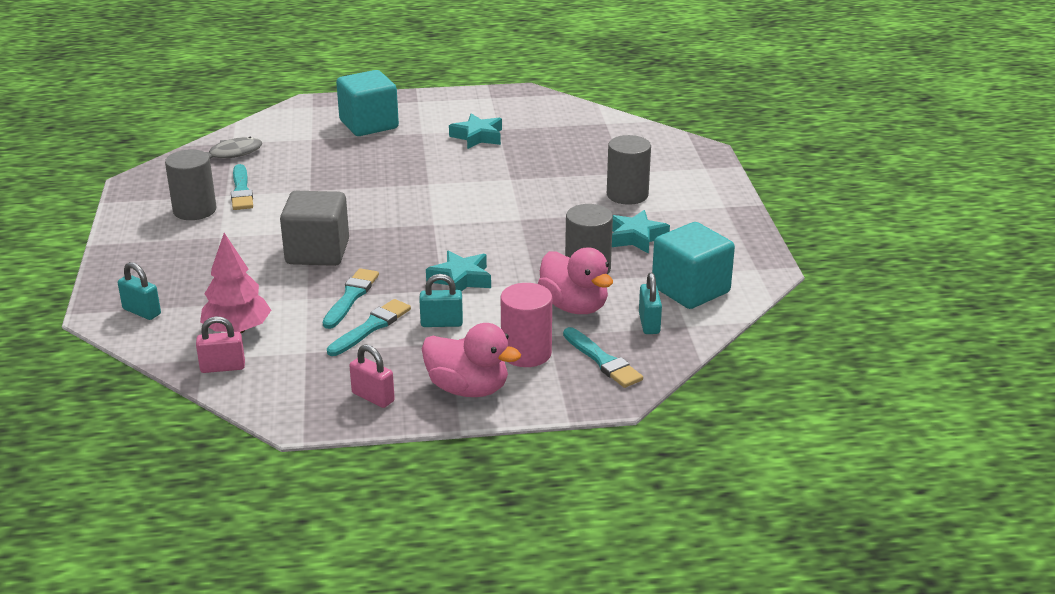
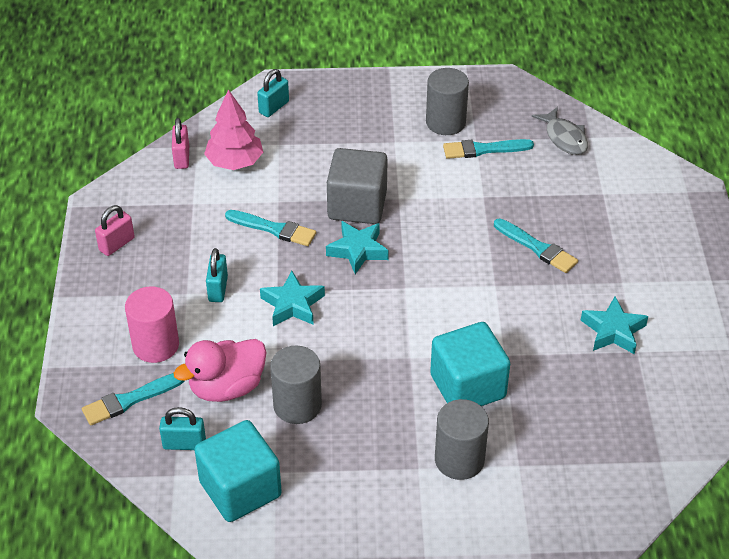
camera: 95 degrees right, 15 degrees up
turquoise brush [327,299,411,356] -> turquoise brush moved to [494,219,578,273]
turquoise cube [336,70,399,136] -> turquoise cube moved to [430,322,510,406]
pink duck [422,323,521,397] -> none
turquoise star [612,210,670,254] -> turquoise star moved to [326,221,389,274]

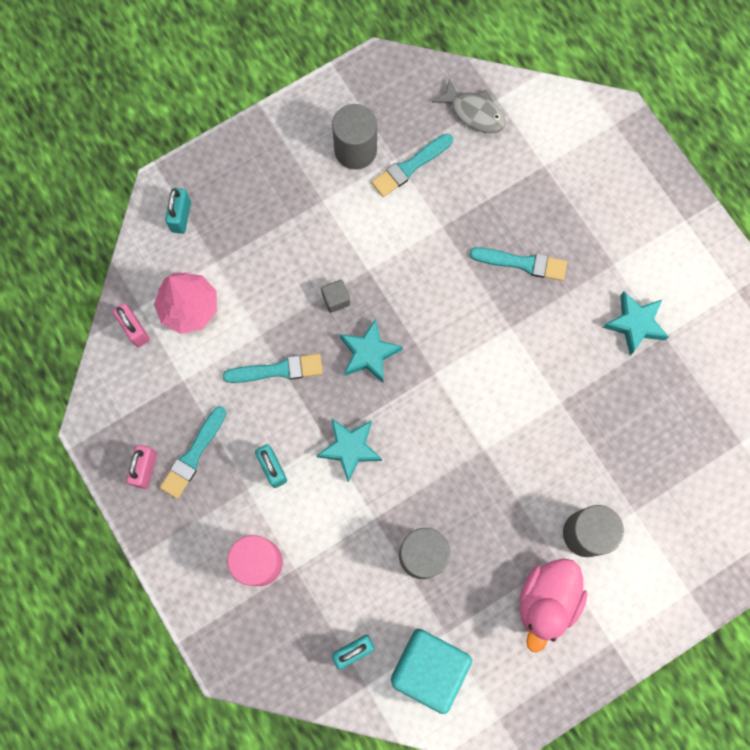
camera: 30 degrees left, 30 degrees up
turquoise brush [82,373,184,425] -> turquoise brush moved to [160,406,226,499]
pink duck [173,339,266,402] -> pink duck moved to [520,558,587,653]
grey cube [327,148,388,224] -> grey cube [321,280,350,313], size x0.42
turquoise cube [430,322,510,406] -> none

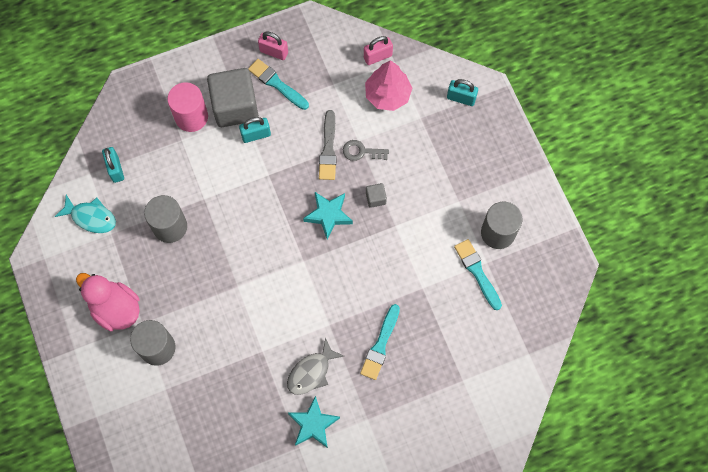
camera: 100 degrees right, 5 degrees down
turquoise brush [223,354,323,383] -> grey brush [319,110,337,180]
turquoise star [316,419,382,482] -> none
turquoise cube [391,629,472,714] -> turquoise fish [55,195,116,233]
grey fish [432,78,506,133] -> grey fish moved to [287,337,344,395]
none -> grey cube [207,68,259,127]
none -> grey key [343,140,389,161]

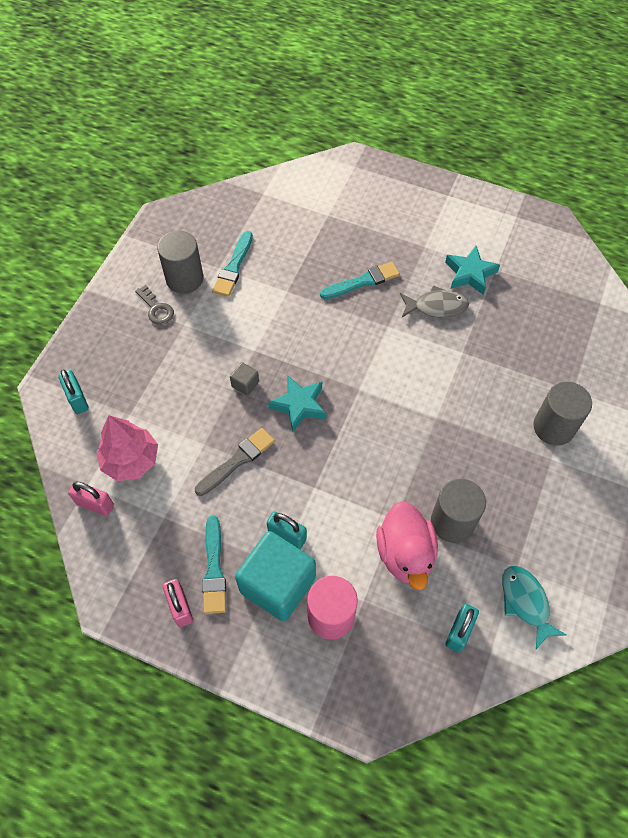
camera: 135 degrees left, 10 degrees down
pink duck [76,273,140,331] -> pink duck moved to [376,501,438,590]
grey cube [207,68,259,127] -> turquoise cube [235,531,316,621]
grey key [343,140,389,161] -> grey key moved to [135,285,174,325]

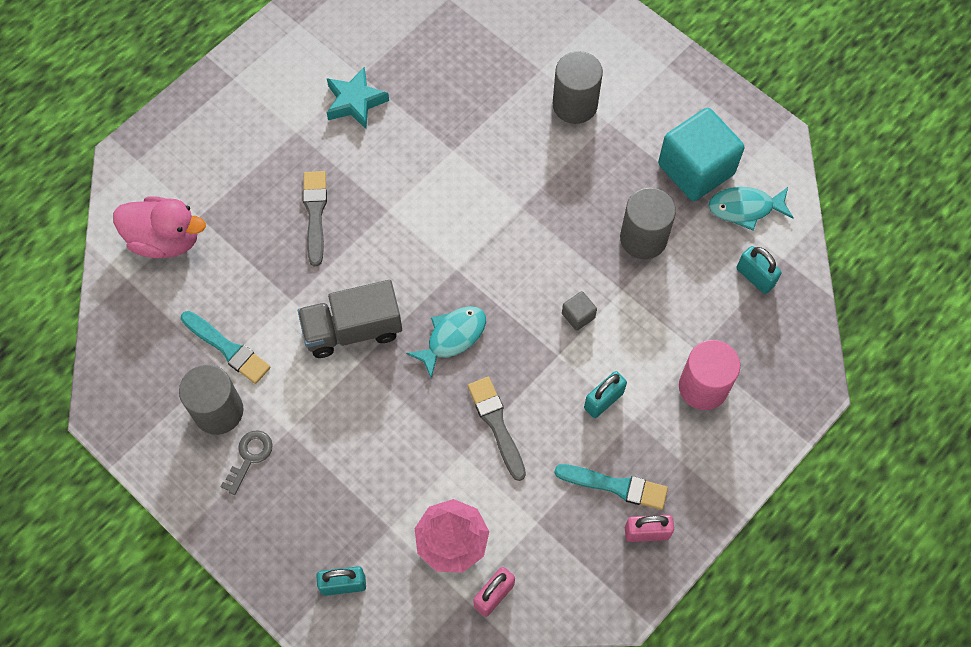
camera: 70 degrees left, 5 degrees up
grey key [135,285,174,325] -> grey key turned 45 degrees counterclockwise [221,430,273,495]
grey cube [230,362,259,396] -> grey cube moved to [562,291,597,331]
turquoise cube [235,531,316,621] -> turquoise cube moved to [658,108,744,201]
turquoise star [268,375,326,432] -> turquoise fish [406,306,486,378]
turquoise brush [320,261,400,299] -> grey brush [303,171,327,266]
pink duck [376,501,438,590] -> pink duck moved to [113,196,206,258]
grey fish [400,285,469,318] -> none
none -> grey truck [298,280,402,358]

